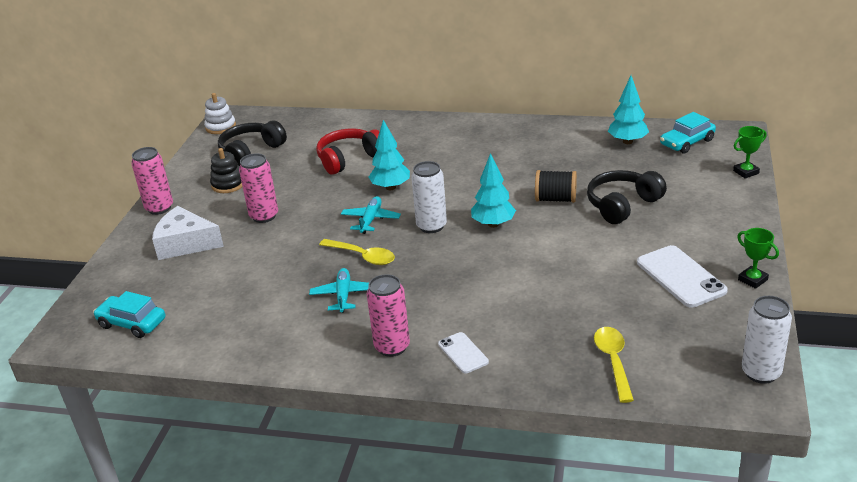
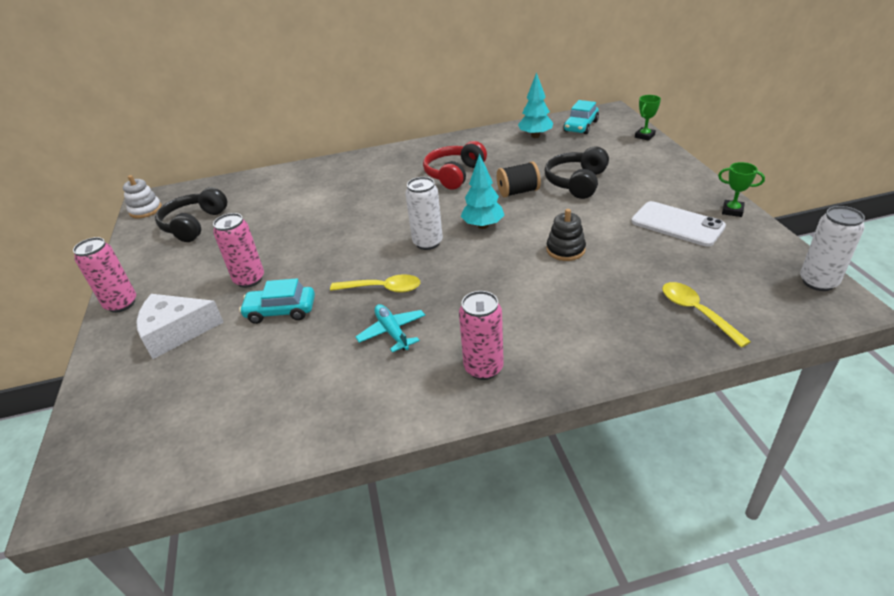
camera: 25 degrees left, 5 degrees up
turquoise car [93,291,165,338] -> turquoise car moved to [239,278,315,324]
black stacking toy [210,148,242,193] -> black stacking toy moved to [546,209,586,261]
red headphones [316,128,380,175] -> red headphones moved to [423,141,487,190]
turquoise plane [341,196,401,234] -> none
turquoise tree [369,120,410,190] -> none
white phone [438,332,489,374] -> none

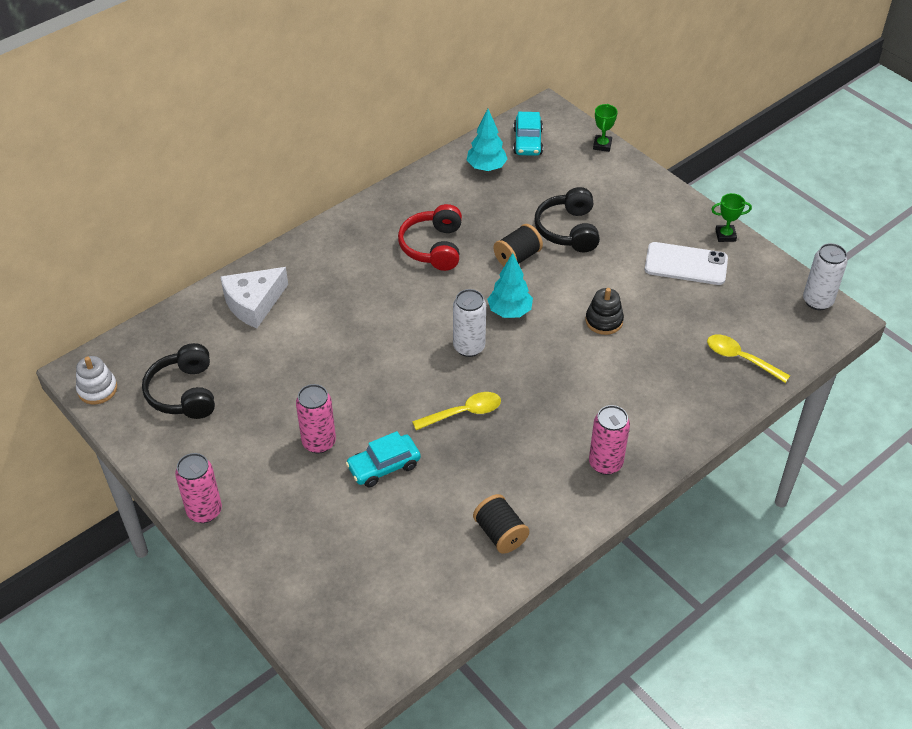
camera: 30 degrees left, 10 degrees up
white cheese [136,294,224,359] -> white cheese moved to [220,267,288,328]
turquoise plane [355,304,425,352] -> none
none -> black spool [473,494,529,554]

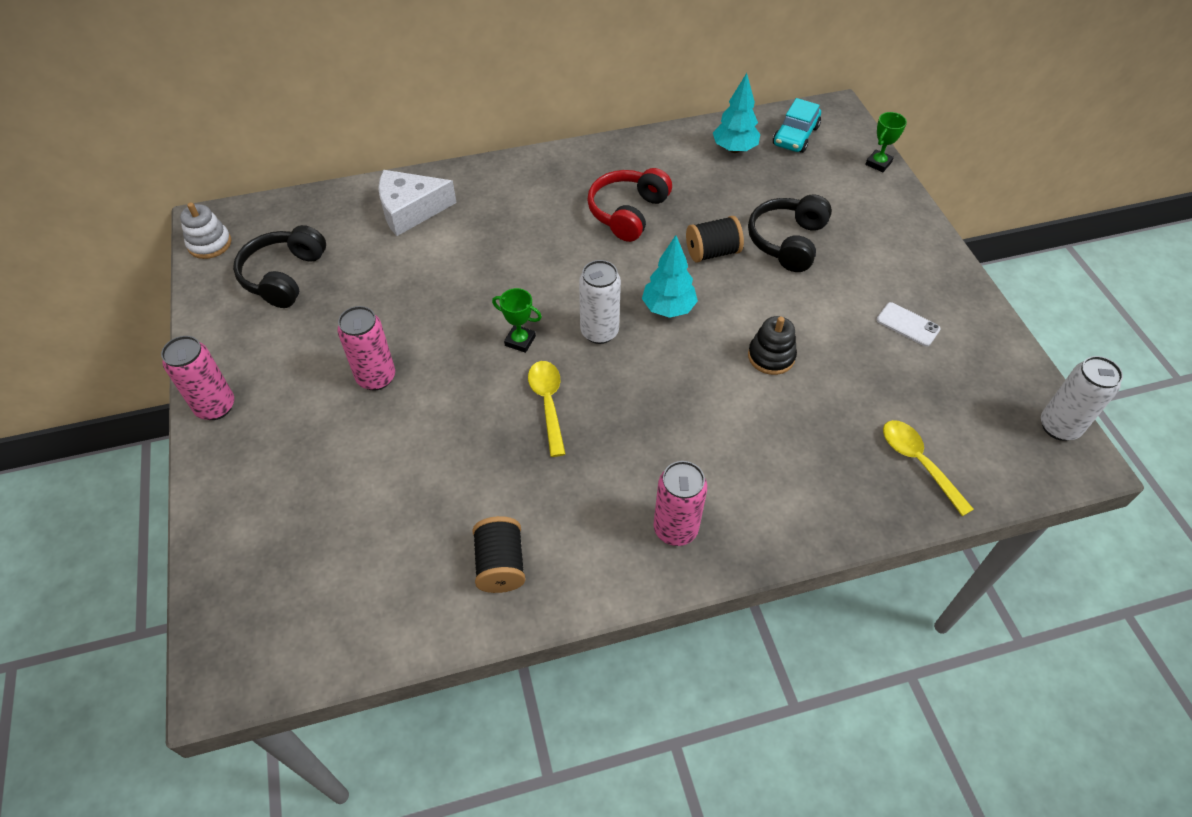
camera: 25 degrees right, 5 degrees up
turquoise car [346,431,421,487] -> none
yellow spoon [412,392,501,430] -> yellow spoon turned 105 degrees counterclockwise [528,361,566,457]
white phone [645,242,728,285] -> white phone [876,302,941,347], size x0.57
green trophy [711,193,752,242] -> green trophy moved to [492,288,542,353]

